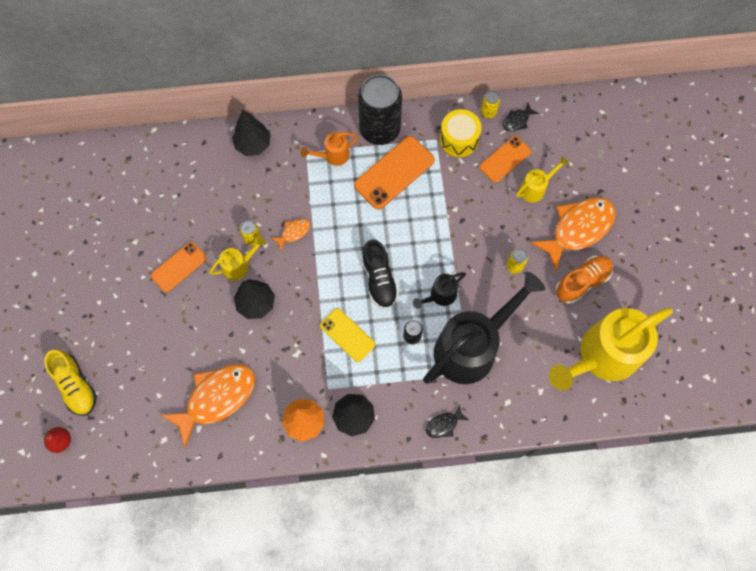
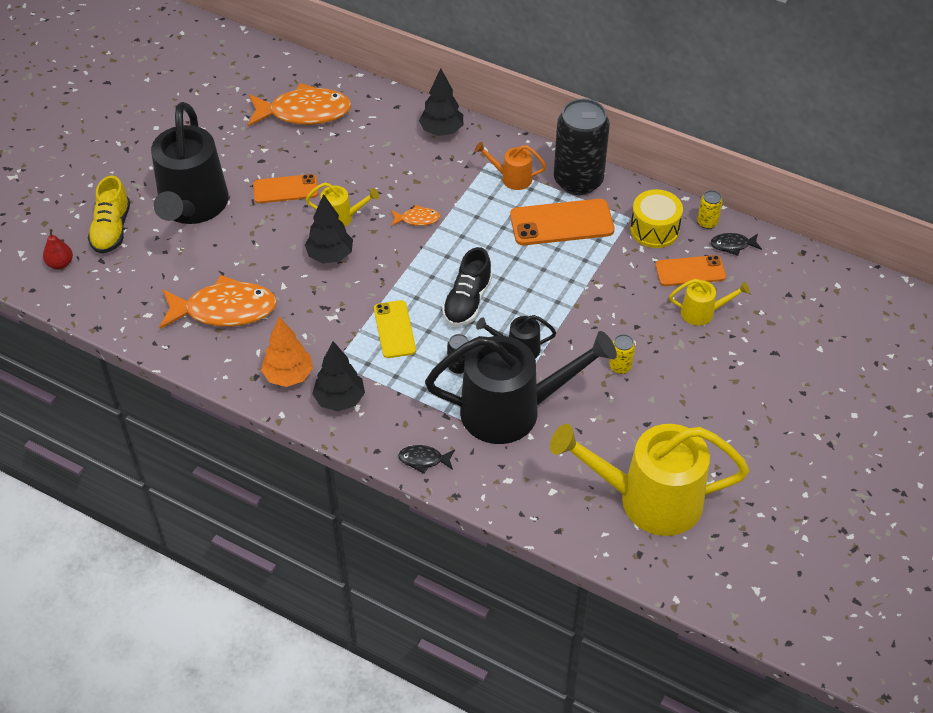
camera: 35 degrees right, 20 degrees down
yellow can [240,220,261,246] -> none
orange fish [530,197,616,272] -> orange fish moved to [247,83,352,126]
orange shoe [555,256,613,304] -> none
none -> black watering can [151,102,229,224]

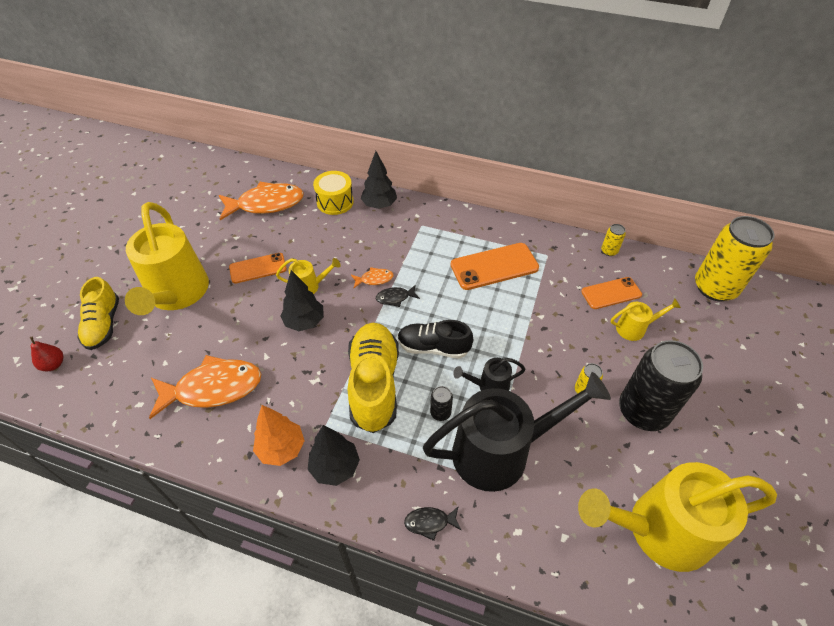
camera: 10 degrees left, 0 degrees up
black watering can [151,102,229,224] -> yellow watering can [125,202,209,315]
yellow phone [374,300,416,358] -> yellow shoe [348,323,399,433]
black shoe [442,247,492,326] -> black shoe turned 90 degrees clockwise [398,320,473,359]
orange watering can [474,142,546,190] -> none
black can [554,99,610,195] -> black can moved to [619,340,703,431]
yellow drum [630,189,683,248] -> yellow drum moved to [313,171,354,215]
black fish [711,233,762,256] -> black fish moved to [376,285,420,307]
none -> yellow can [695,216,775,301]

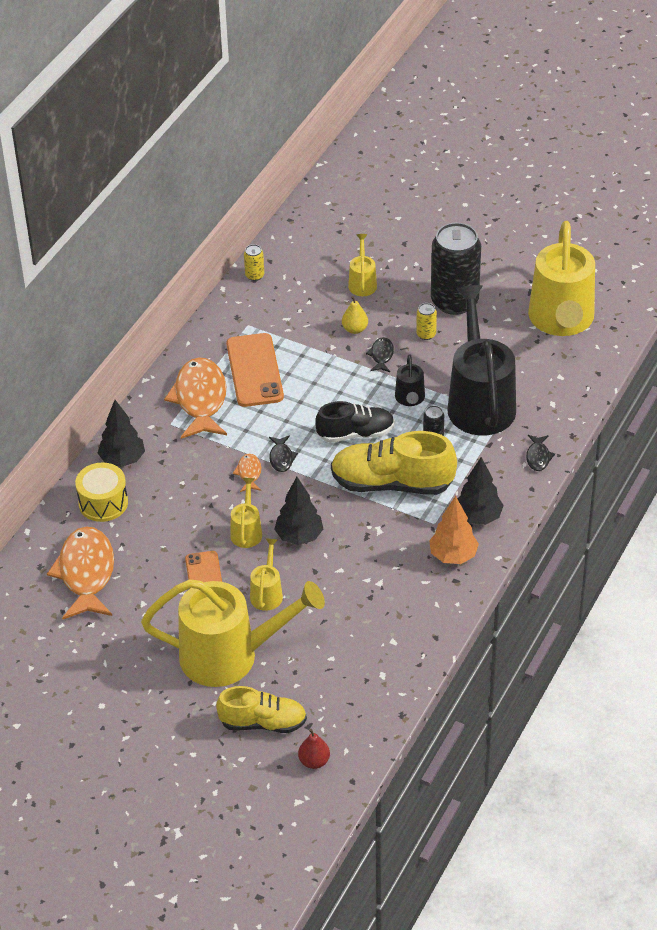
camera: 80 degrees left, 5 degrees down
orange fish [149,355,261,419] -> orange fish moved to [164,358,227,439]
black shoe [398,320,473,359] -> black shoe turned 120 degrees counterclockwise [315,401,395,443]
orange phone [581,277,642,309] -> none
yellow can [695,216,775,301] -> none
none -> yellow watering can [250,538,283,611]
none -> yellow pear [342,296,368,334]
none -> black fish [366,337,394,372]

